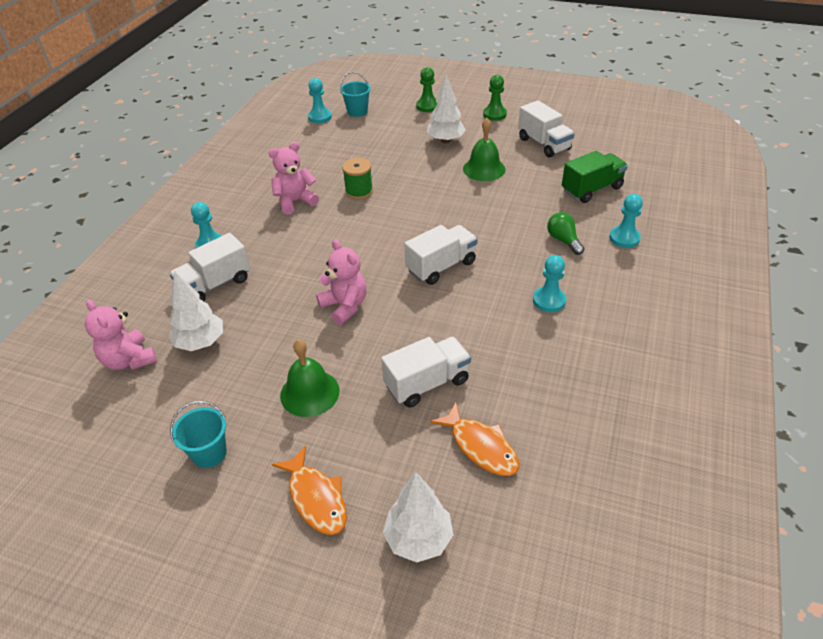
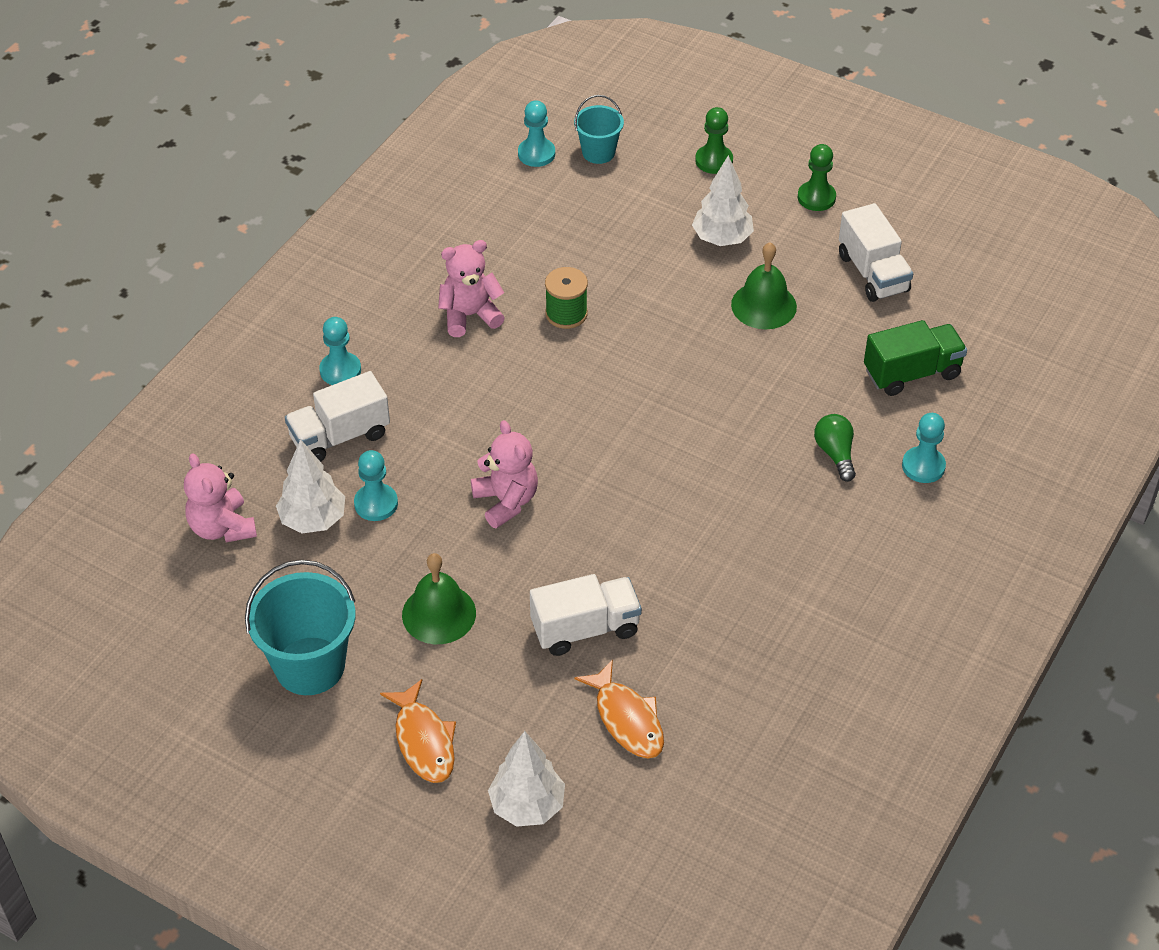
camera: 10 degrees right, 5 degrees up
turquoise bucket [170,401,227,468] -> turquoise bucket [245,560,355,695], size x1.73
white truck [404,225,478,285] -> none
turquoise pawn [533,255,566,312] -> turquoise pawn moved to [354,450,398,521]

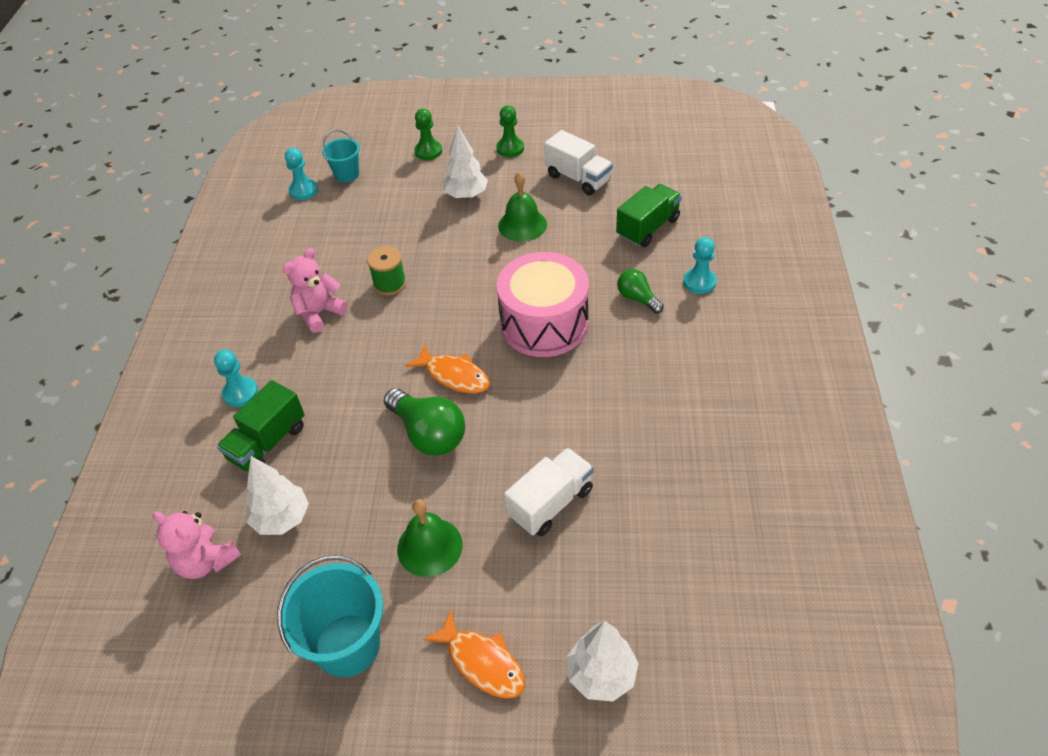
camera: 25 degrees left, 0 degrees up
white truck [285,371,390,462] -> green truck [217,380,305,472]
turquoise pawn [354,450,398,521] -> none
pink teddy bear [471,420,538,529] -> green light bulb [384,388,465,456]
orange fish [574,659,664,758] -> orange fish moved to [405,344,490,393]
none -> pink drum [497,252,589,357]

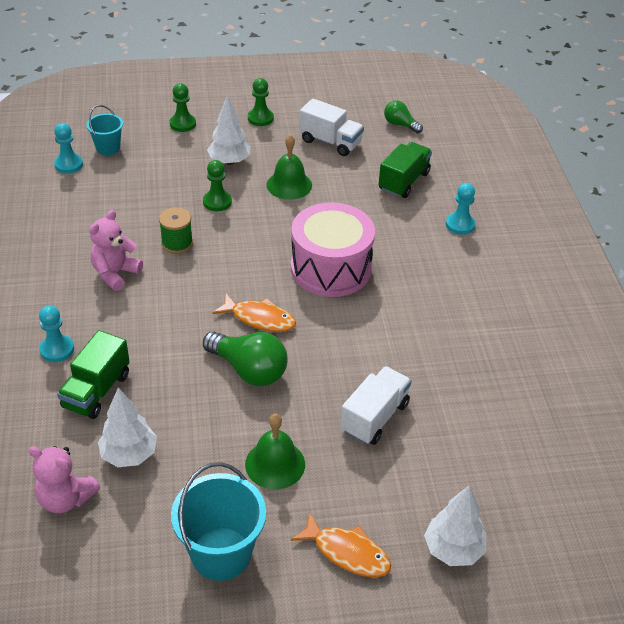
camera: 15 degrees left, 5 degrees down
green light bulb [617,269,664,314] -> green light bulb moved to [384,101,423,133]
none -> green pawn [203,160,232,211]

